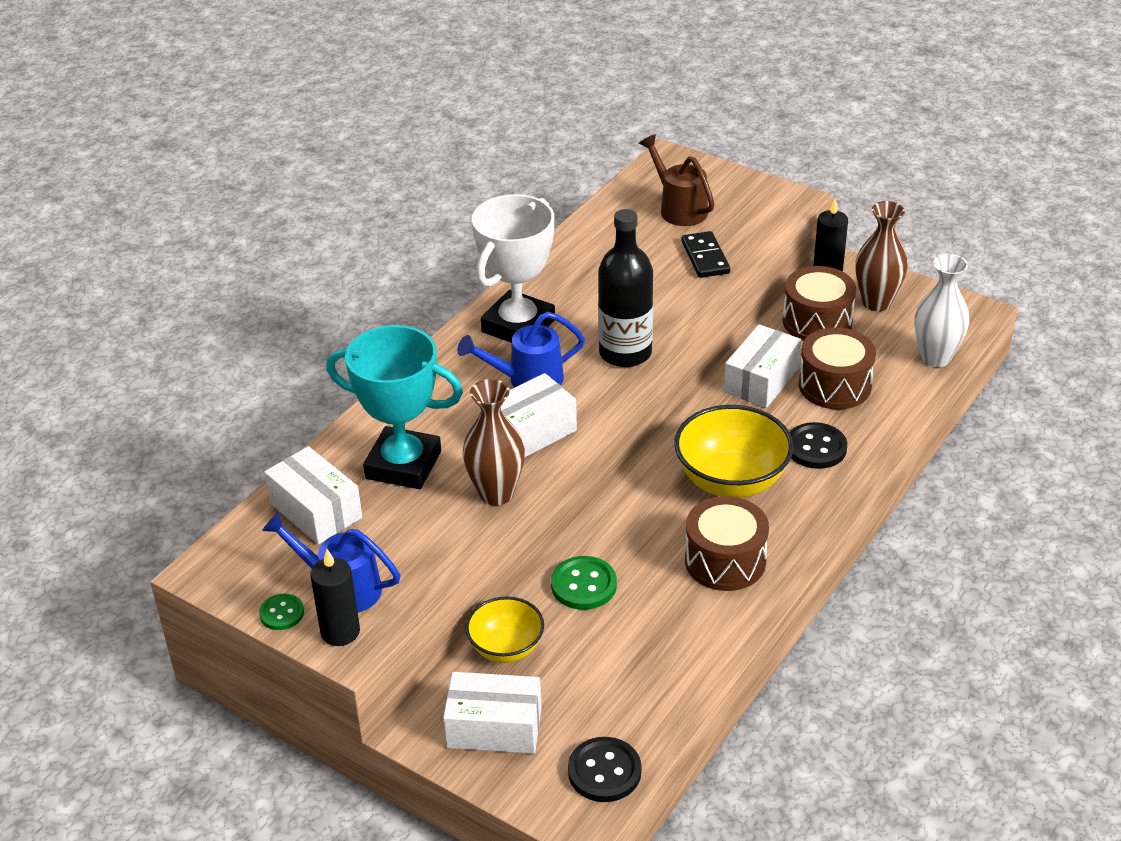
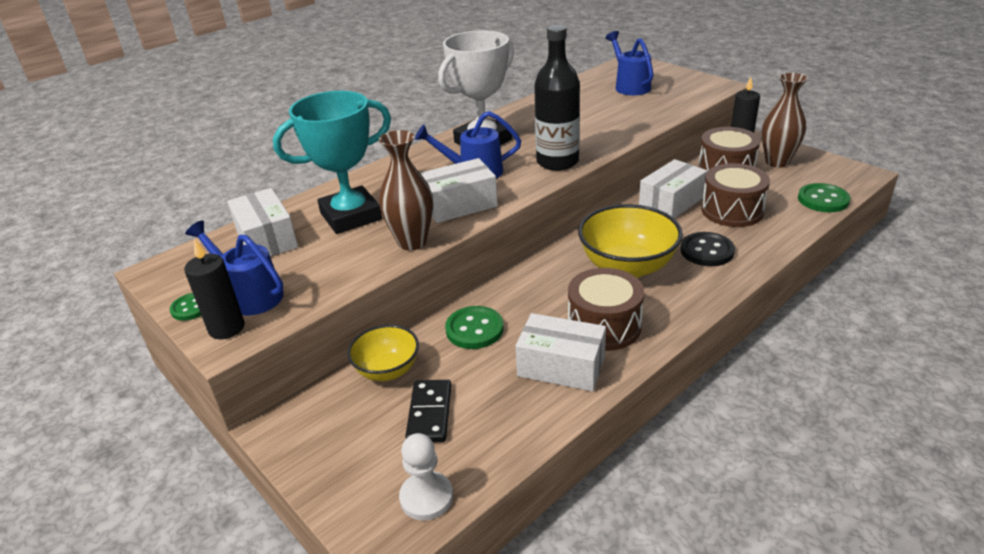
camera: 15 degrees right, 5 degrees down
turquoise trophy [326,325,463,489] -> turquoise trophy turned 60 degrees counterclockwise [273,91,391,234]
white box [443,672,542,754] -> white box moved to [516,313,606,391]
black button [568,737,641,802] -> white pawn [399,433,453,520]
brown watering can [639,135,714,226] -> blue watering can [606,31,654,95]
black domino [681,231,730,278] -> black domino moved to [405,380,451,442]
white vase [914,254,970,367] -> green button [798,183,851,212]

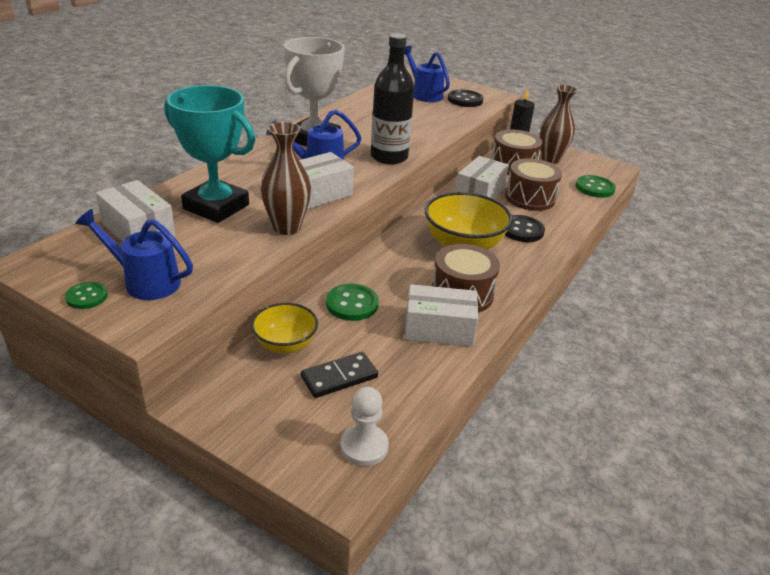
camera: 20 degrees left, 0 degrees up
black candle [184,239,245,339] -> none
turquoise trophy [273,91,391,234] -> turquoise trophy turned 75 degrees clockwise [164,85,255,223]
black domino [405,380,451,442] -> black domino turned 75 degrees clockwise [301,352,378,398]
none -> black button [448,90,484,107]

